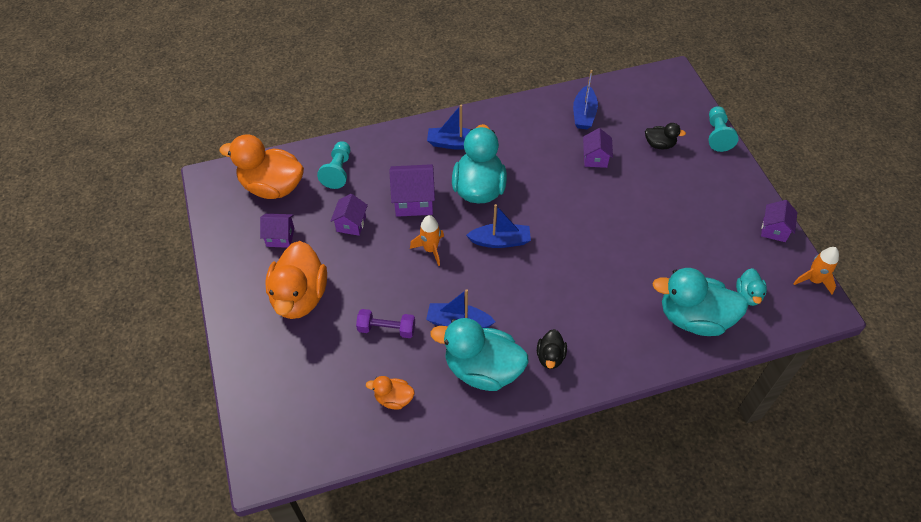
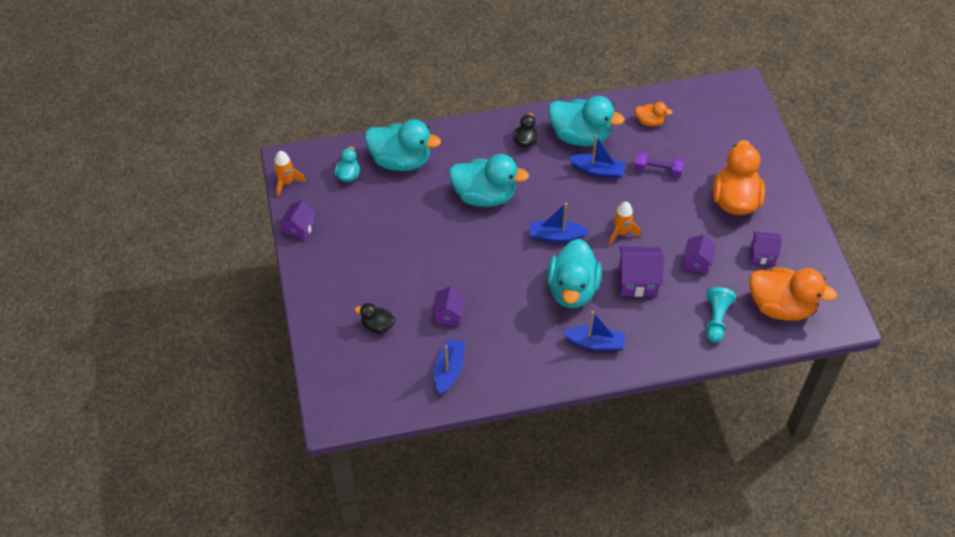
camera: 175 degrees left, 0 degrees up
turquoise pawn [709,106,738,152] -> none
none -> turquoise duck [449,154,529,207]

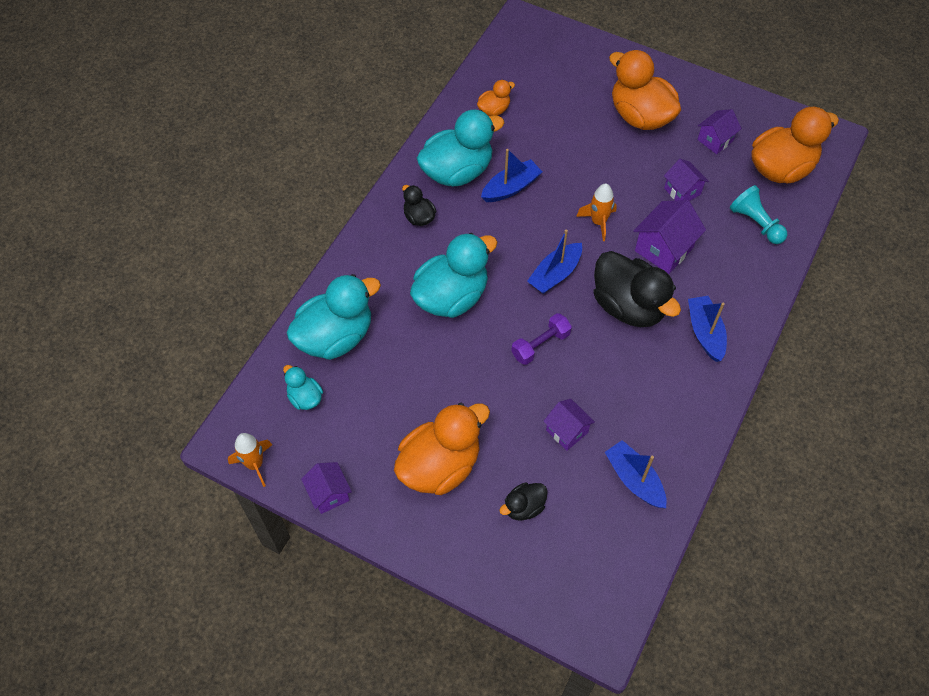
camera: 50 degrees left, 5 degrees up
turquoise duck [547,239,602,308] -> black duck [594,251,681,327]
blue boat [562,311,625,351] -> blue boat turned 60 degrees counterclockwise [688,296,727,362]
purple dumbbell [635,151,684,177] -> purple dumbbell moved to [511,313,572,365]
none -> orange duck [394,403,490,495]

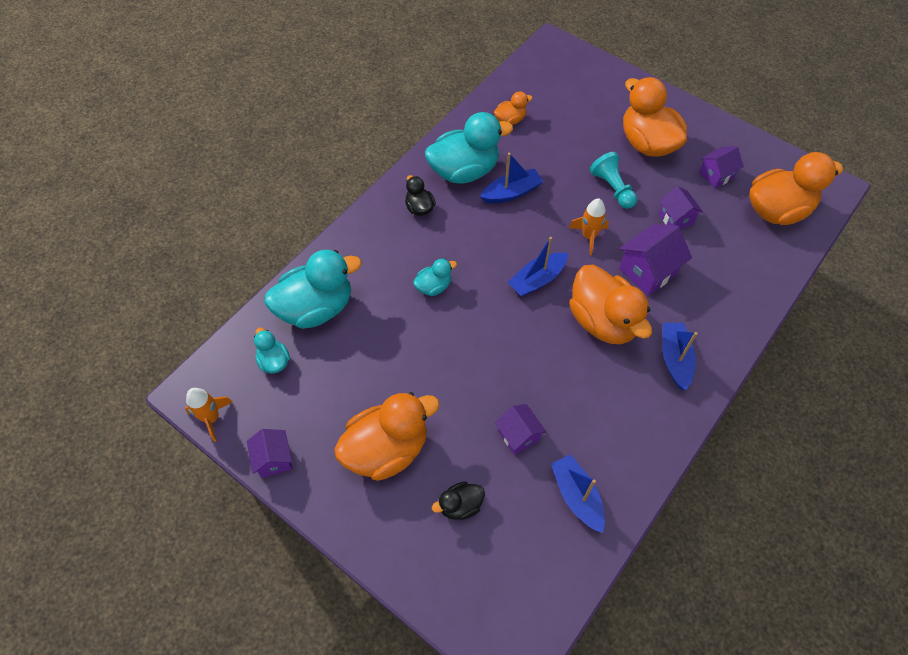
camera: 10 degrees right, 0 degrees up
turquoise duck [410,233,498,318] -> turquoise duck [413,259,457,296], size x0.49
purple dumbbell [511,313,572,365] -> none
black duck [594,251,681,327] -> orange duck [569,265,652,344]
turquoise pawn [730,185,787,244] -> turquoise pawn moved to [590,152,637,209]

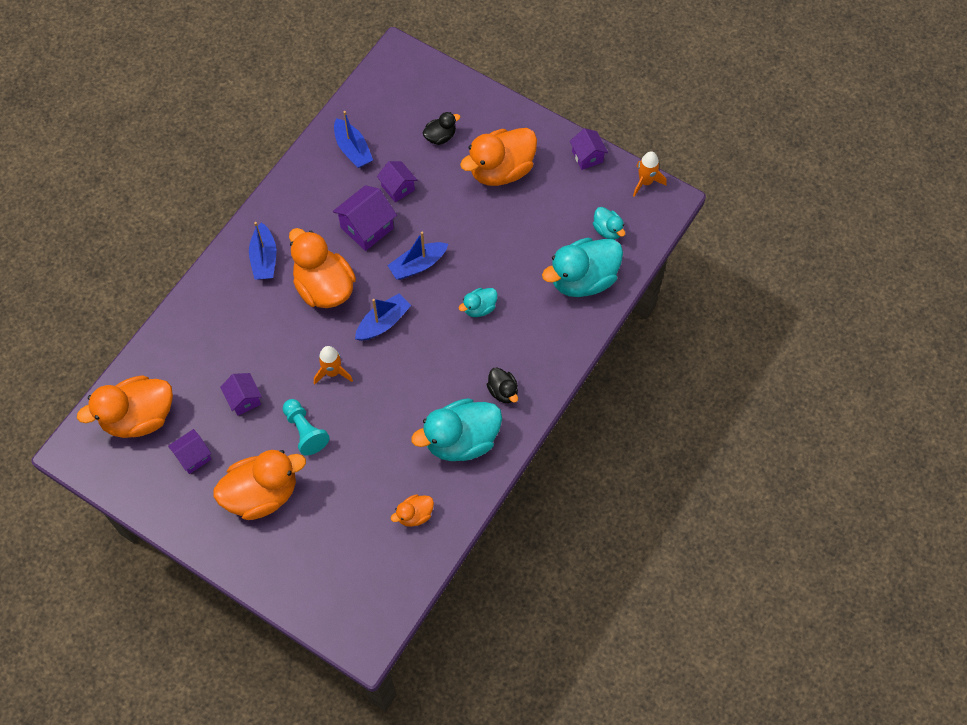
camera: 175 degrees right, 5 degrees up
blue boat [480,153,544,203] -> blue boat moved to [387,232,448,280]
purple house [619,224,692,296] -> purple house moved to [333,185,397,251]
orange duck [623,77,687,157] -> orange duck turned 75 degrees counterclockwise [213,450,306,520]

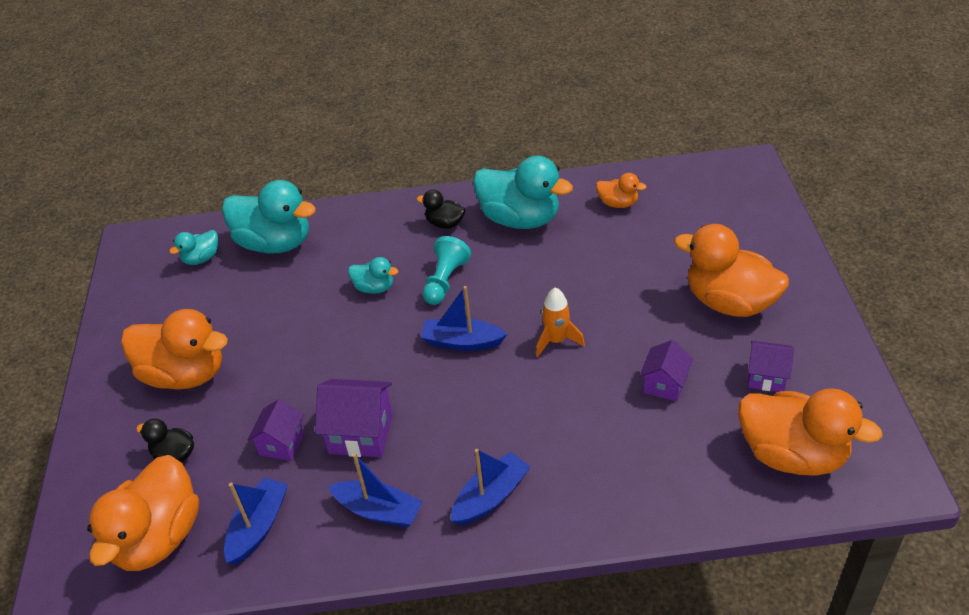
camera: 125 degrees left, 20 degrees down
turquoise pawn [283,399,330,456] -> turquoise pawn moved to [422,236,471,305]
orange duck [289,228,356,308] -> orange duck moved to [87,455,199,571]
blue boat [387,232,448,280] -> blue boat moved to [328,453,423,527]
black duck [487,367,518,403] -> black duck turned 90 degrees counterclockwise [417,189,465,229]
purple house [570,128,608,170] -> none
turquoise duck [593,207,625,240] -> turquoise duck turned 150 degrees counterclockwise [169,230,218,265]
orange rocket [633,151,667,197] -> none

